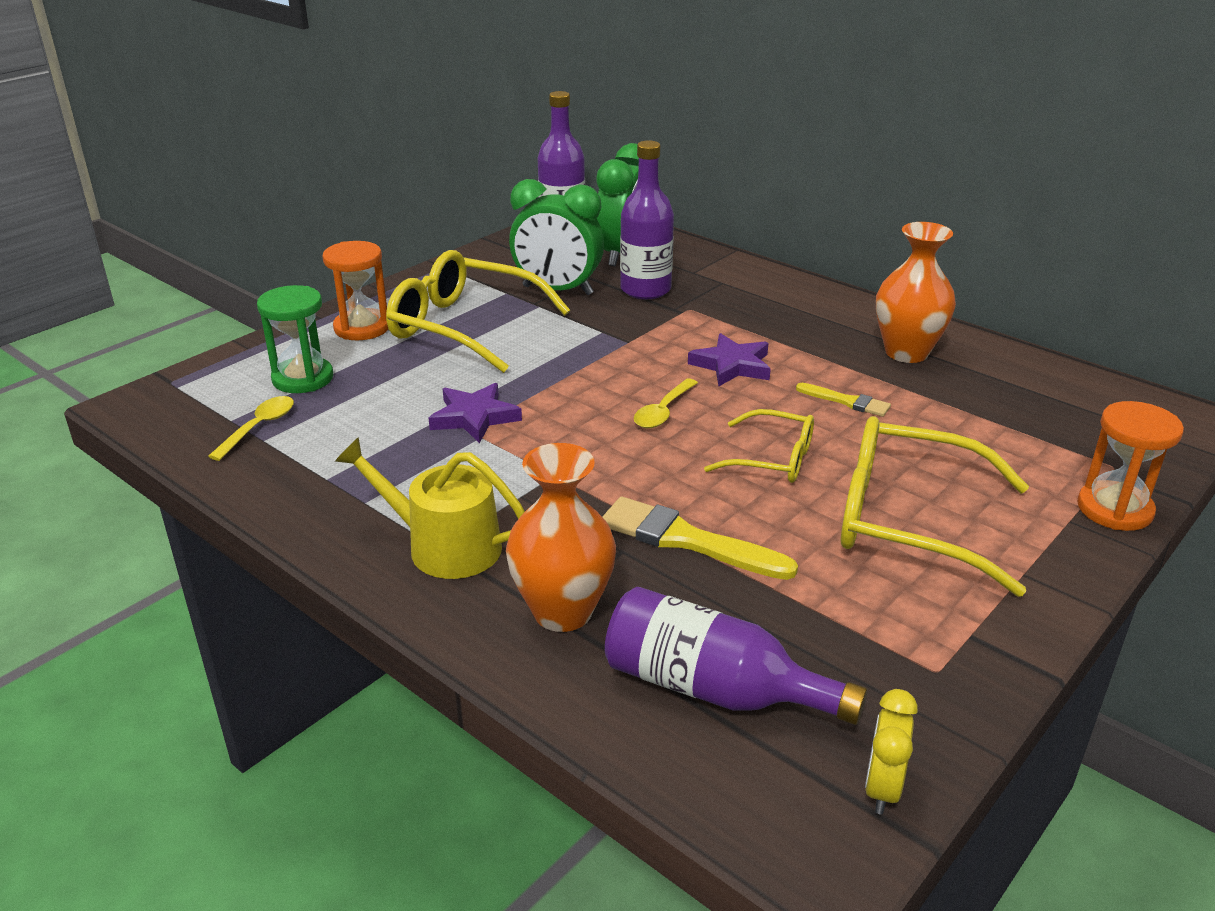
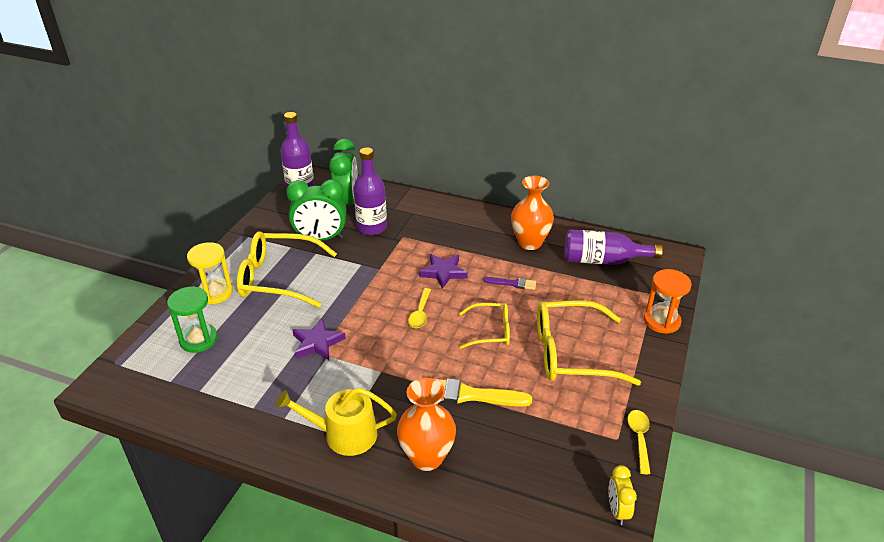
camera: 20 degrees left, 5 degrees up
yellow spoon [208,396,294,461] -> yellow spoon moved to [628,410,651,474]
orange hourglass [322,241,388,340] -> yellow hourglass [187,242,233,304]
purple bottle [605,587,868,725] -> purple bottle moved to [564,229,663,265]
yellow brush [796,383,891,417] -> purple brush [483,277,536,290]

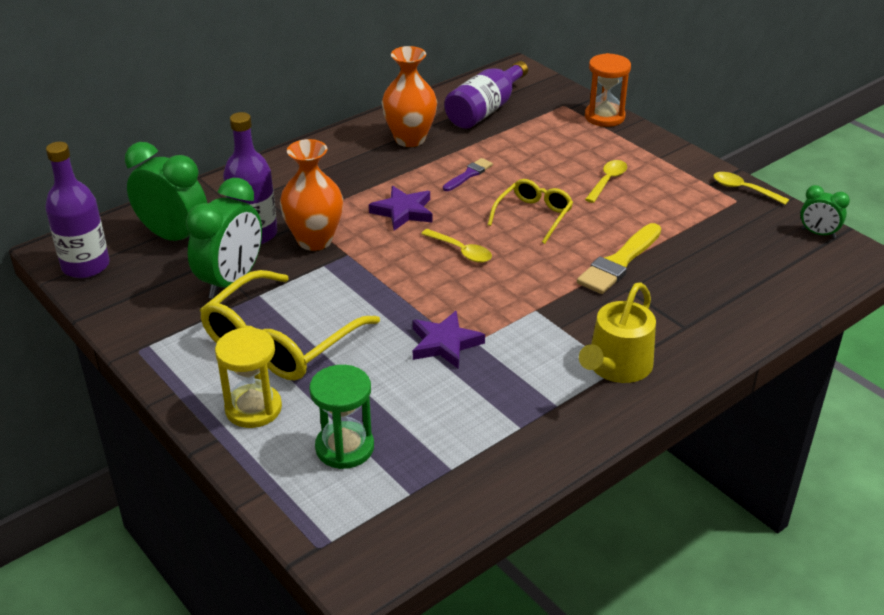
camera: 60 degrees left, 0 degrees up
orange vase [397,378,456,471] -> orange vase moved to [280,139,343,251]
yellow glasses [537,300,641,386] -> yellow spoon [585,160,627,203]
yellow clock [608,465,637,525] -> green clock [800,185,850,238]

